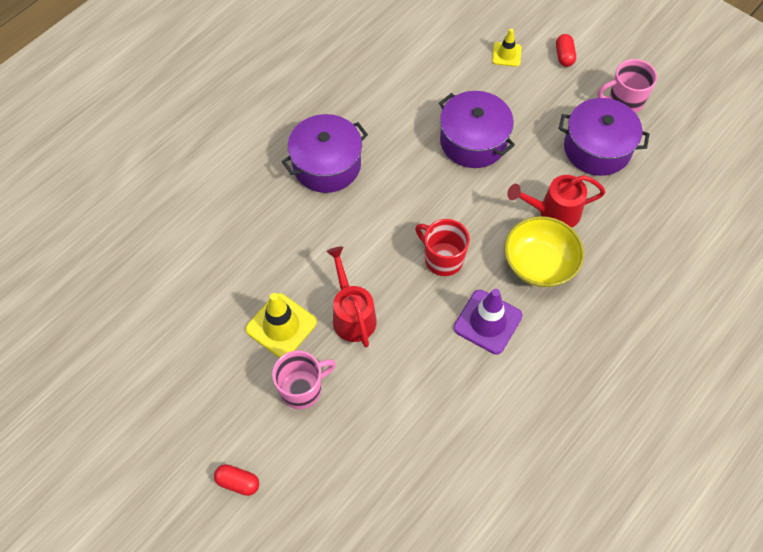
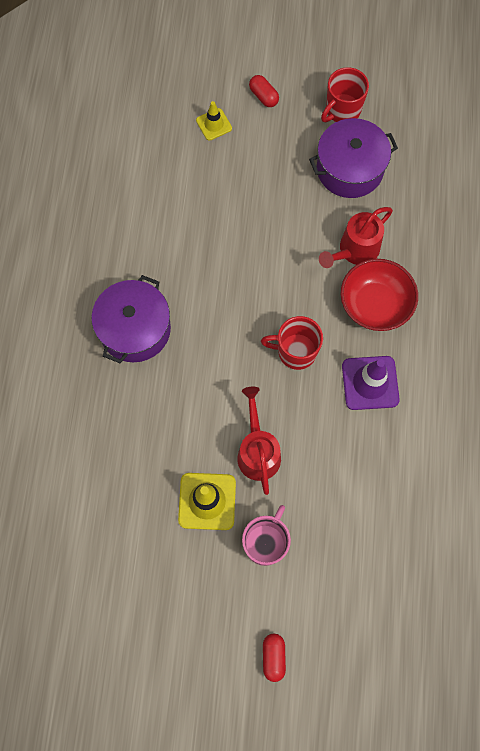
camera: 35 degrees left, 10 degrees up
red capsule [214,464,259,496] -> red capsule turned 75 degrees counterclockwise [263,633,286,682]
red watering can [326,246,377,347] -> red watering can turned 45 degrees clockwise [237,386,281,495]
purple pot [439,91,515,168] -> none
yellow bowl [504,216,584,287] -> red bowl [341,259,418,331]
pink mug [598,59,657,113] -> red mug [321,67,369,122]

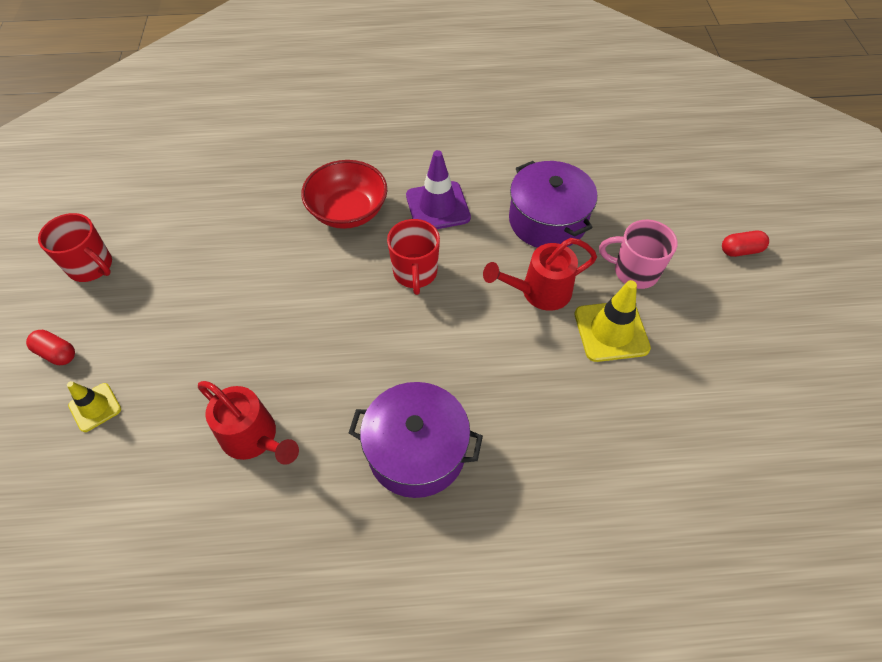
camera: 100 degrees left, 15 degrees down
red capsule [249,75,279,107] -> red capsule turned 75 degrees clockwise [26,330,75,365]
purple pot [309,118,398,198] -> purple pot moved to [509,161,597,248]
red watering can [319,207,393,268] -> red watering can moved to [198,381,299,465]

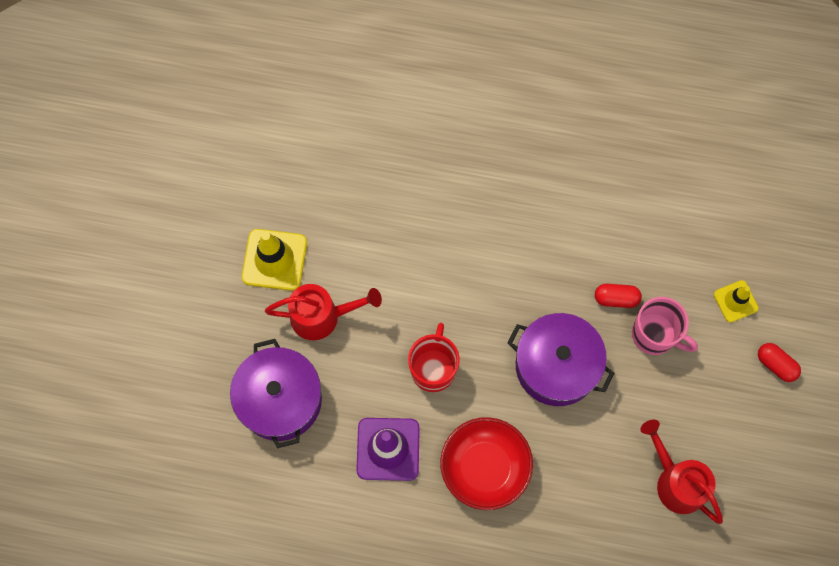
camera: 165 degrees left, 15 degrees up
red mug [38,213,112,282] -> none
red watering can [198,381,299,465] -> red watering can moved to [640,420,723,524]
purple pot [349,382,483,498] -> purple pot moved to [507,313,615,406]
pink mug [599,220,678,289] -> pink mug moved to [632,297,698,355]
red capsule [722,231,769,257] -> red capsule moved to [595,284,642,308]

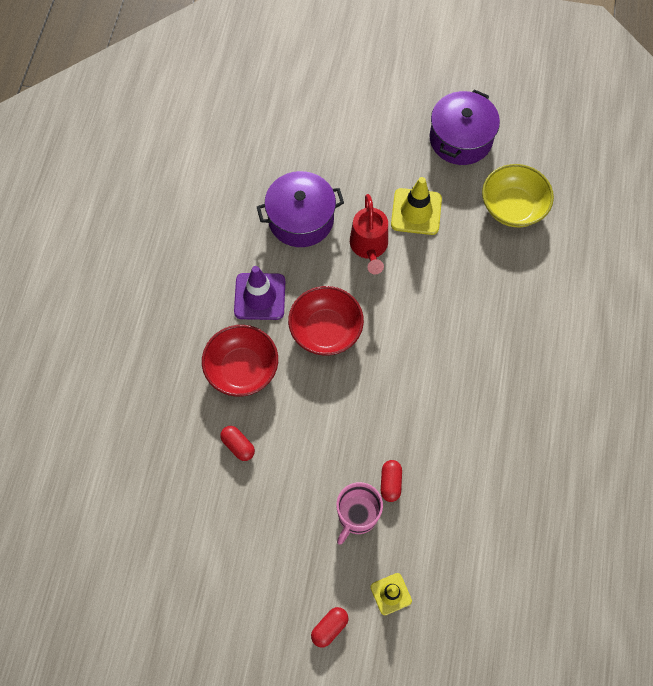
camera: 90 degrees right, 5 degrees down
red mug [408,323,460,392] -> red bowl [288,286,364,355]
purple pot [507,313,615,406] -> purple pot moved to [430,89,500,165]
red watering can [640,420,723,524] -> none
none -> red capsule [220,426,255,461]
none -> yellow bowl [482,164,554,227]

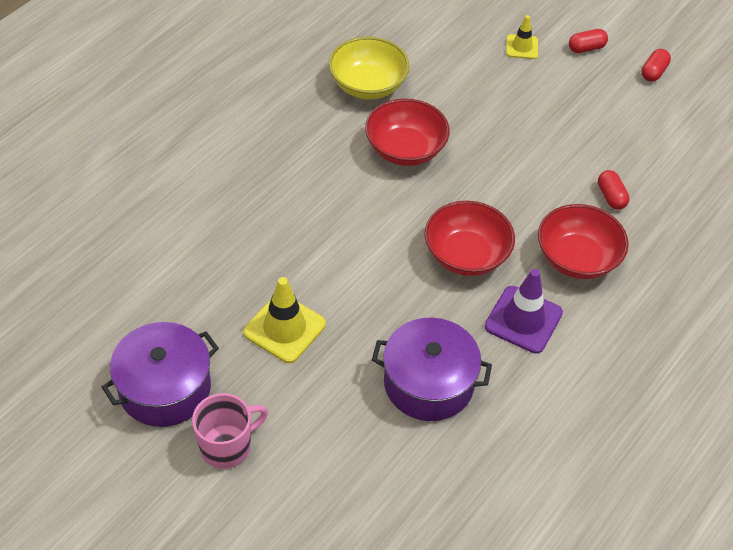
camera: 155 degrees left, 15 degrees down
pink mug [336,482,383,545] -> pink mug moved to [192,393,268,469]
red watering can [350,194,388,274] -> none
red capsule [381,460,402,502] -> red capsule moved to [641,49,671,82]
yellow bowl [482,164,554,227] -> yellow bowl moved to [329,37,410,99]
none -> red bowl [365,98,450,166]

